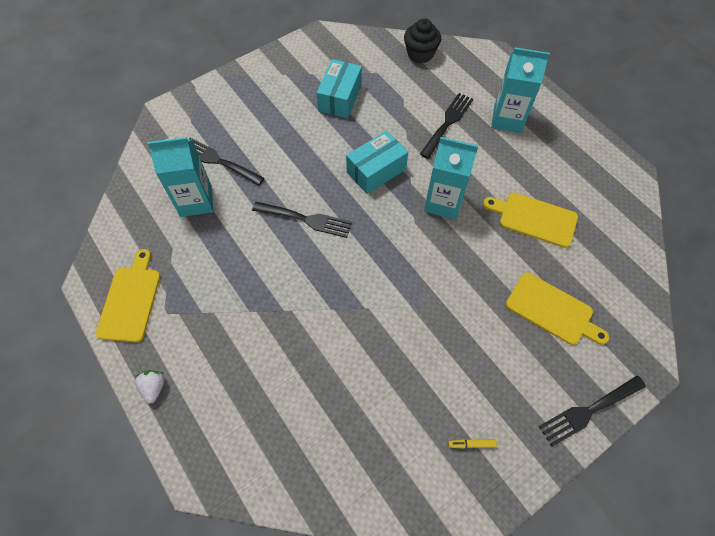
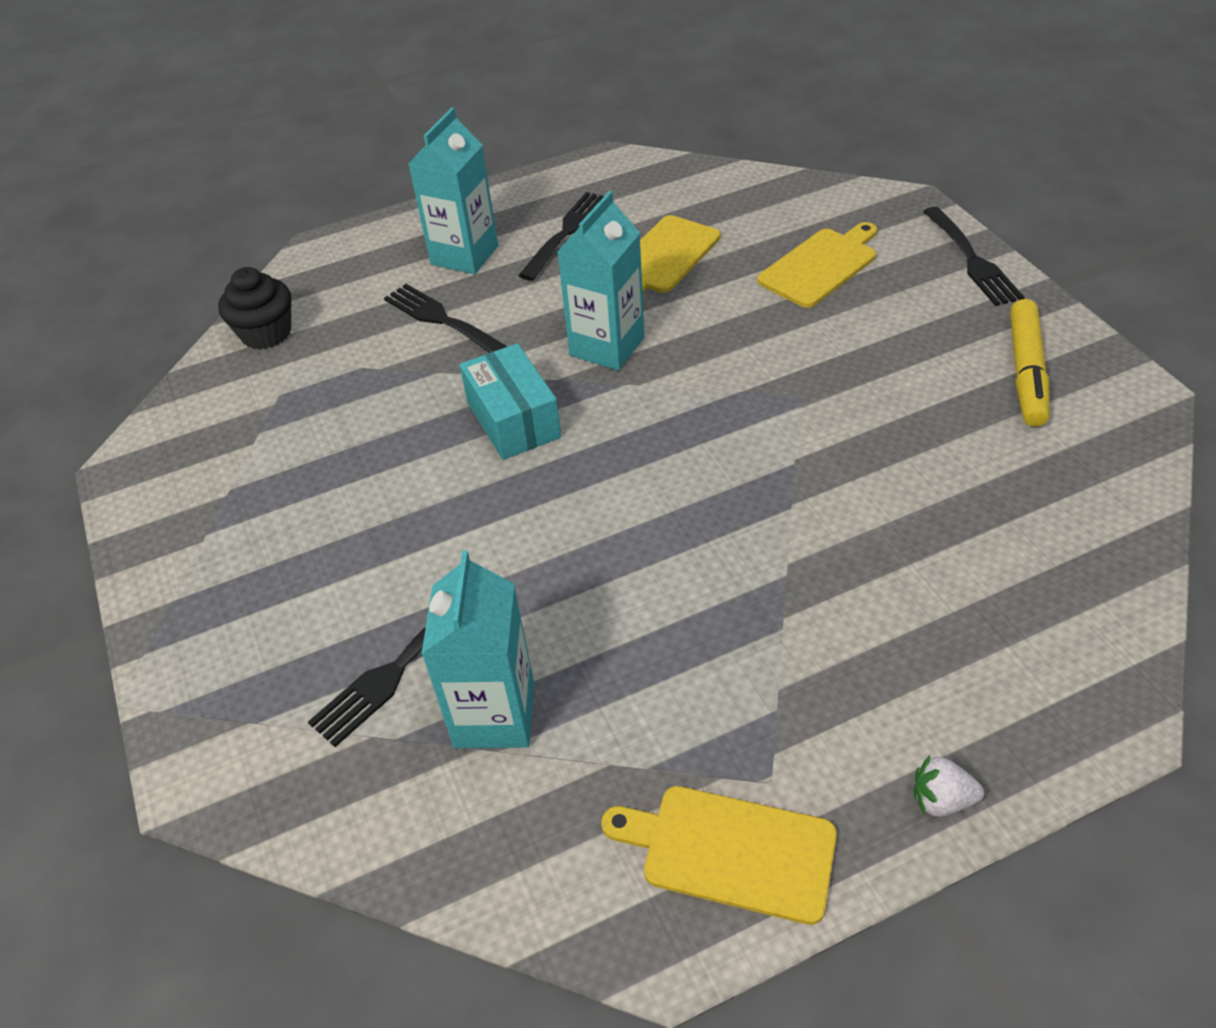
camera: 75 degrees left, 15 degrees down
black fork [252,202,352,238] -> black fork moved to [518,192,604,281]
turquoise box [317,59,362,118] -> none
yellow marker [448,439,497,449] -> yellow marker [1010,299,1049,427], size x2.38

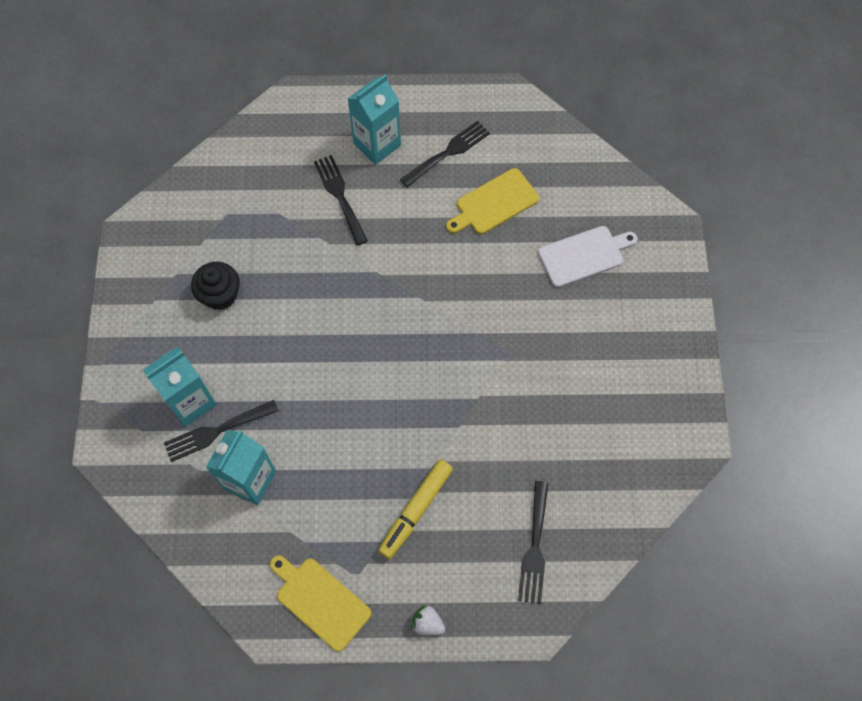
camera: 20 degrees right, 20 degrees up
black cupcake [218,267,291,349] -> black cupcake moved to [191,262,240,310]
turquoise box [460,343,561,460] -> none
turquoise carton [557,191,645,370] -> turquoise carton moved to [143,347,217,427]
yellow cutting board [757,222,877,308] -> white cutting board [538,226,638,287]
black fork [923,207,1024,306] -> black fork moved to [518,481,549,604]
yellow marker [1010,299,1049,427] -> yellow marker moved to [378,460,453,559]

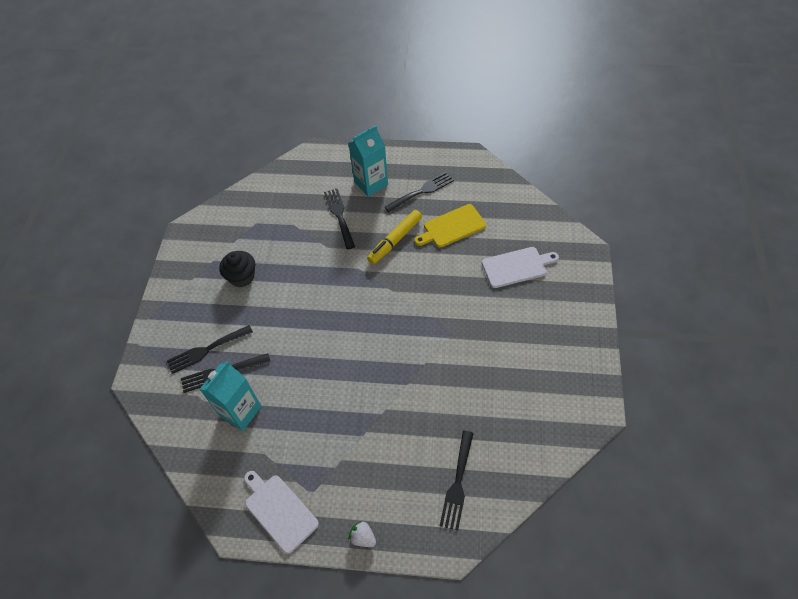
camera: 10 degrees right, 10 degrees down
turquoise carton [143,347,217,427] -> black fork [167,325,253,374]
yellow cutting board [270,555,371,652] -> white cutting board [244,471,319,553]
yellow marker [378,460,453,559] -> yellow marker moved to [367,210,422,264]

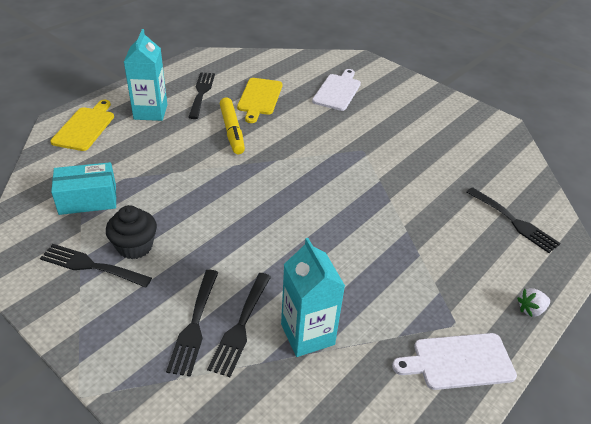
camera: 60 degrees left, 15 degrees down
black fork [324,189,355,249] -> black fork moved to [40,244,152,288]
none -> yellow cutting board [50,100,114,151]
none -> turquoise box [51,162,116,215]

